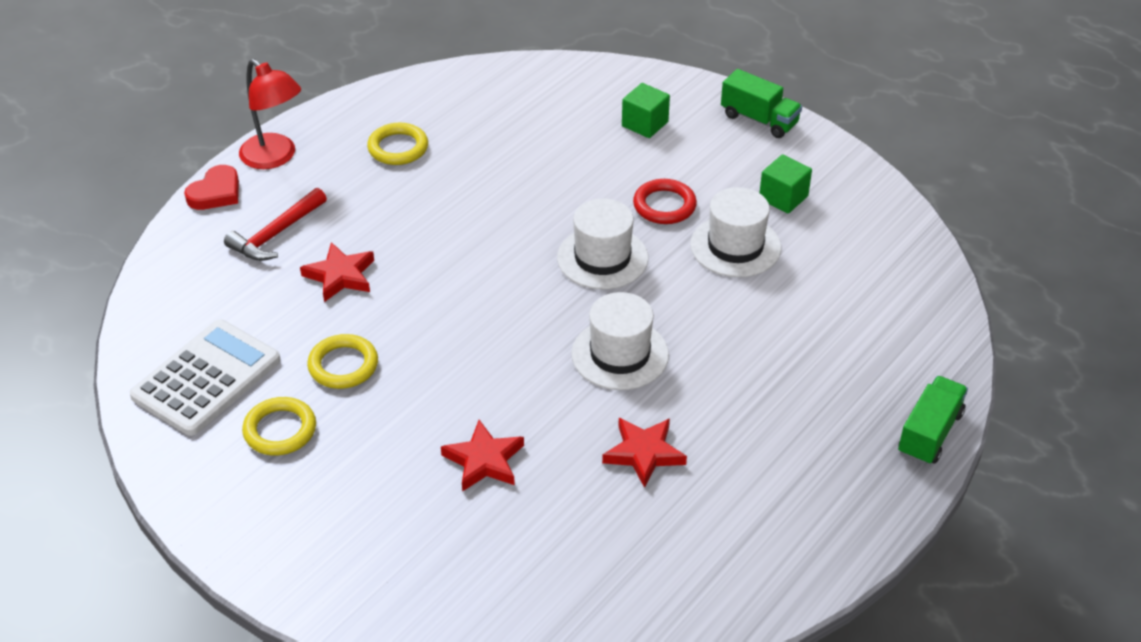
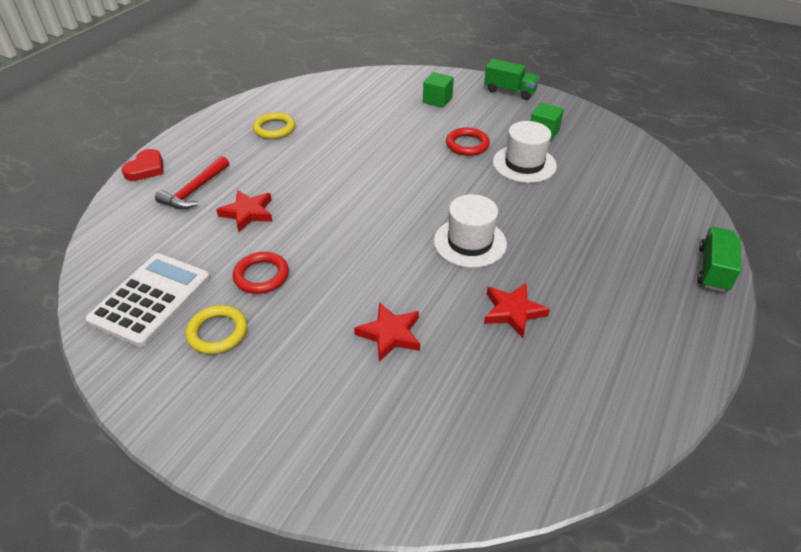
camera: 10 degrees left, 0 degrees up
red lamp [239,59,301,169] -> none
yellow ring [307,334,378,389] -> red ring [233,252,289,294]
white hat [557,199,648,289] -> none

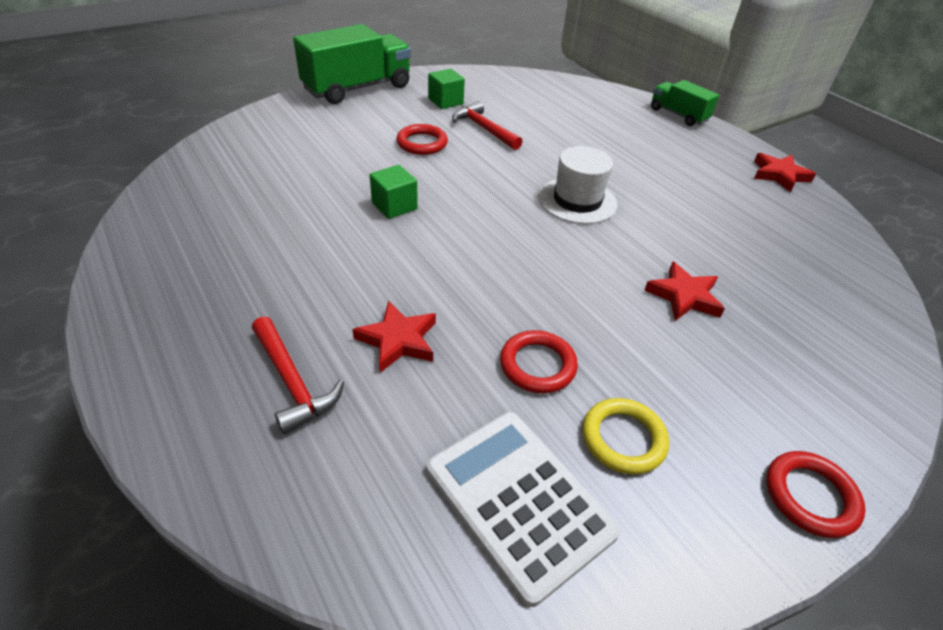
camera: 65 degrees left, 0 degrees up
red heart [122,149,164,181] -> none
yellow ring [253,112,295,139] -> none
green cube [423,72,454,108] -> green cube moved to [370,165,418,219]
green truck [484,59,540,100] -> green truck [293,24,411,104], size x1.80
red star [484,283,550,338] -> red star moved to [754,153,816,192]
white hat [493,121,557,183] -> red hammer [452,101,523,150]
none -> red ring [766,451,866,538]

